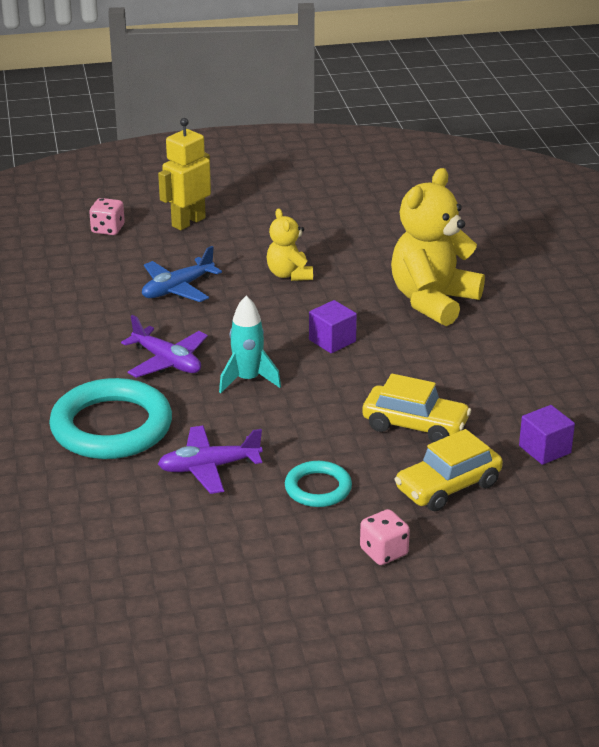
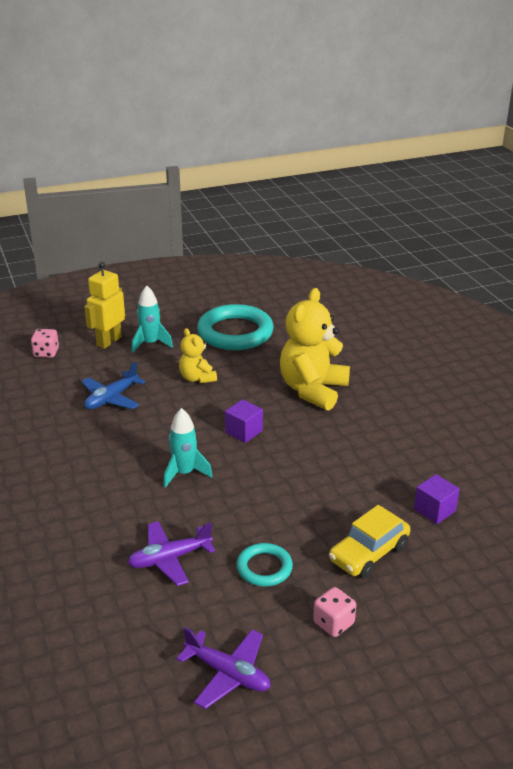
camera: 10 degrees left, 0 degrees up
turquoise ring [49,378,172,459] -> turquoise ring moved to [197,304,274,350]
purple plane [121,315,208,378] -> purple plane moved to [176,627,271,709]
yellow car [362,374,471,442] -> none
none -> turquoise rocket [132,286,173,353]

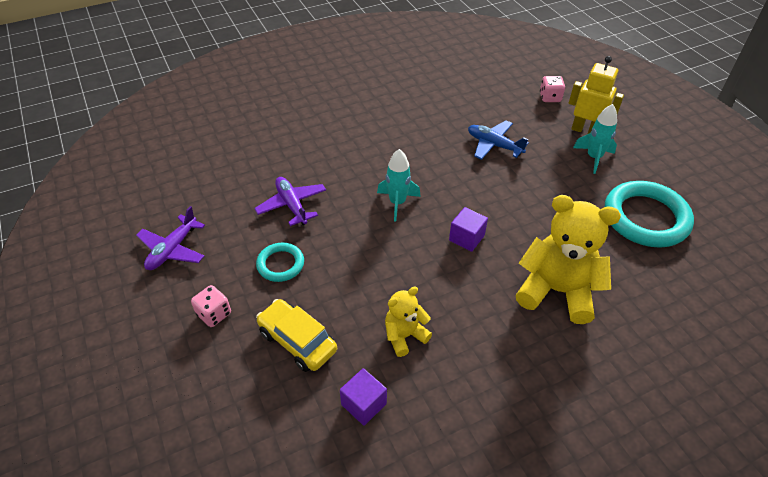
camera: 85 degrees right, 15 degrees up
yellow teddy bear [179,328,217,383] -> yellow teddy bear moved to [385,287,432,357]

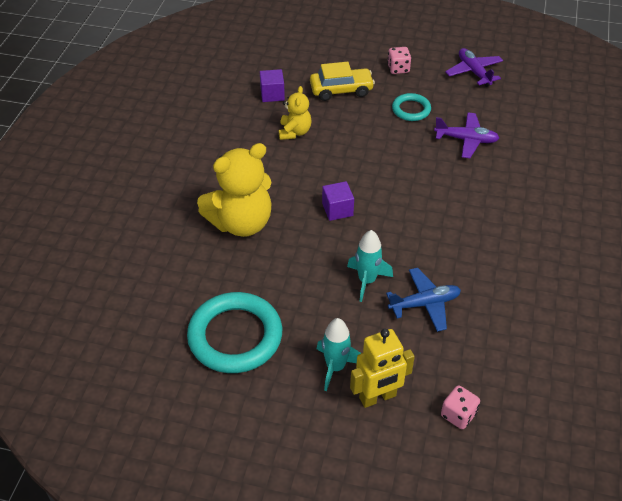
camera: 130 degrees right, 0 degrees up
turquoise rocket [377,149,421,222] -> turquoise rocket moved to [347,230,393,302]

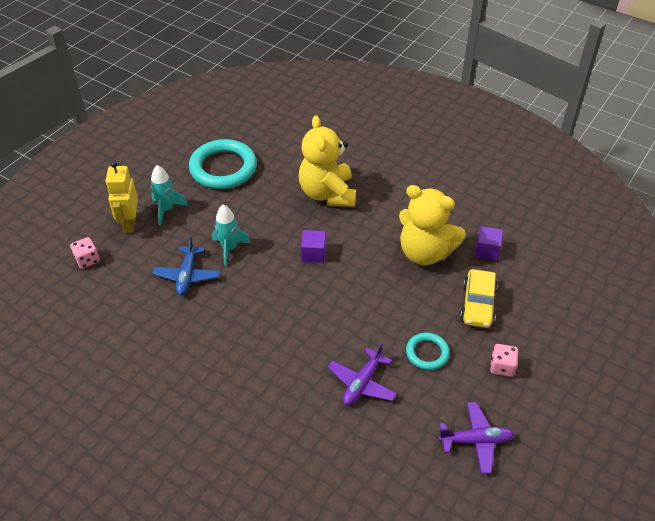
camera: 110 degrees right, 0 degrees up
yellow teddy bear [279,86,311,140] -> yellow teddy bear [399,185,466,265], size x1.88

